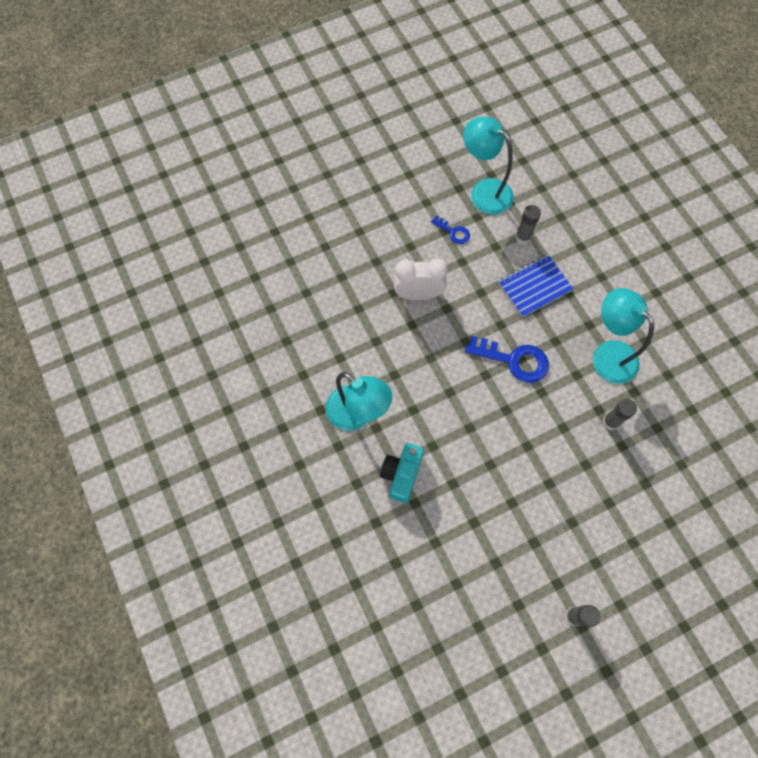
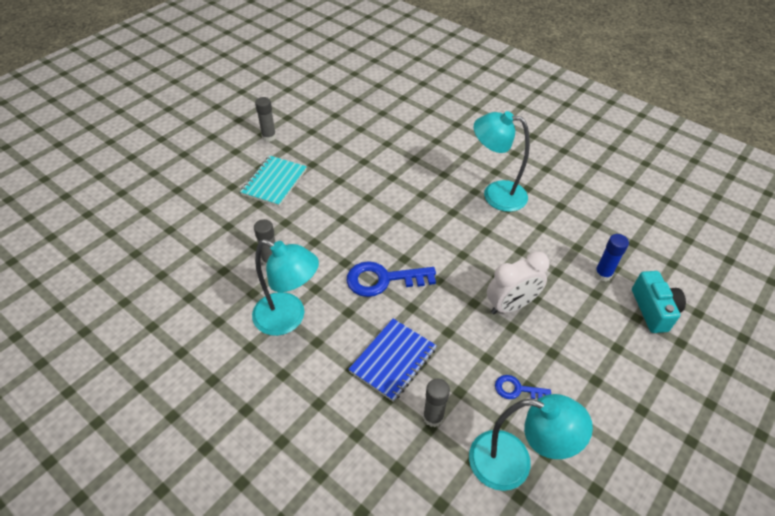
camera: 155 degrees right, 20 degrees down
turquoise camera [380,443,424,503] -> turquoise camera moved to [632,271,686,333]
none -> turquoise notebook [240,156,307,207]
none -> blue glue stick [594,234,629,281]

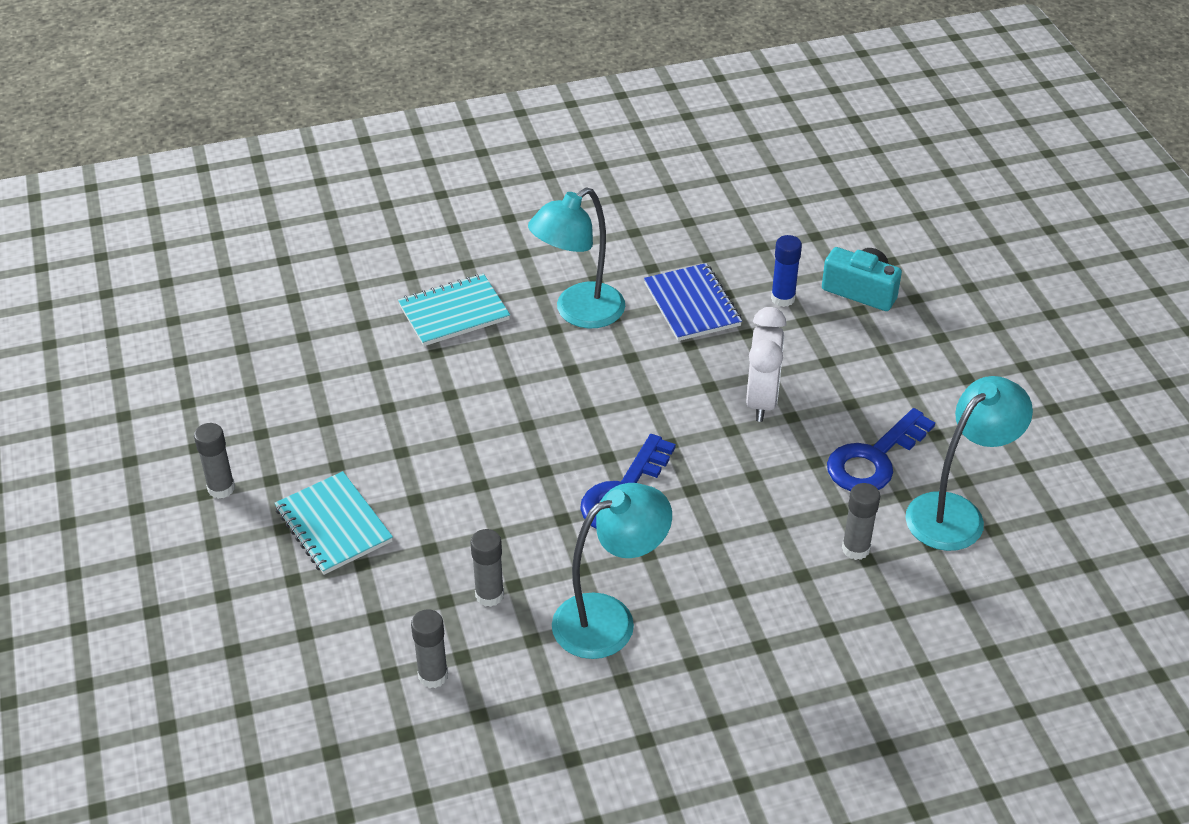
camera: 55 degrees left, 5 degrees down
blue notebook [348,319,437,402] -> blue notebook moved to [644,263,742,341]
blue key [495,375,551,399] -> blue key [827,408,935,491], size x1.85
none -> turquoise notebook [398,274,510,346]
none -> grey glue stick [411,609,448,688]

